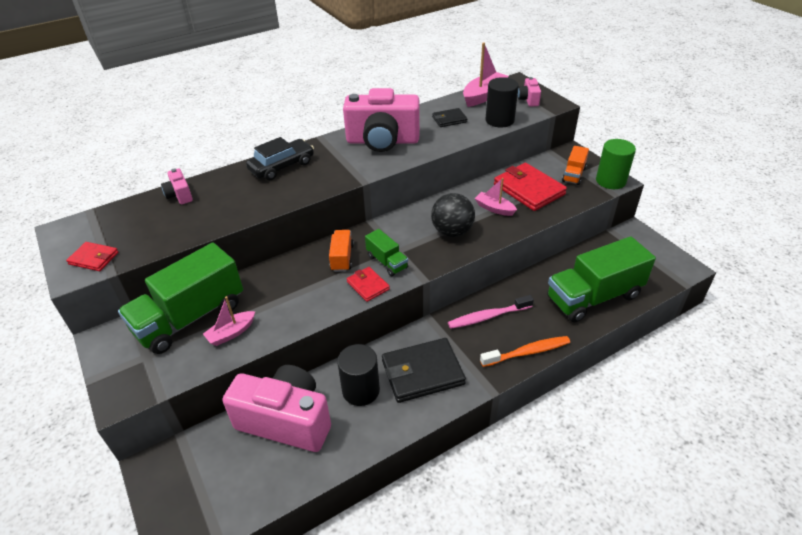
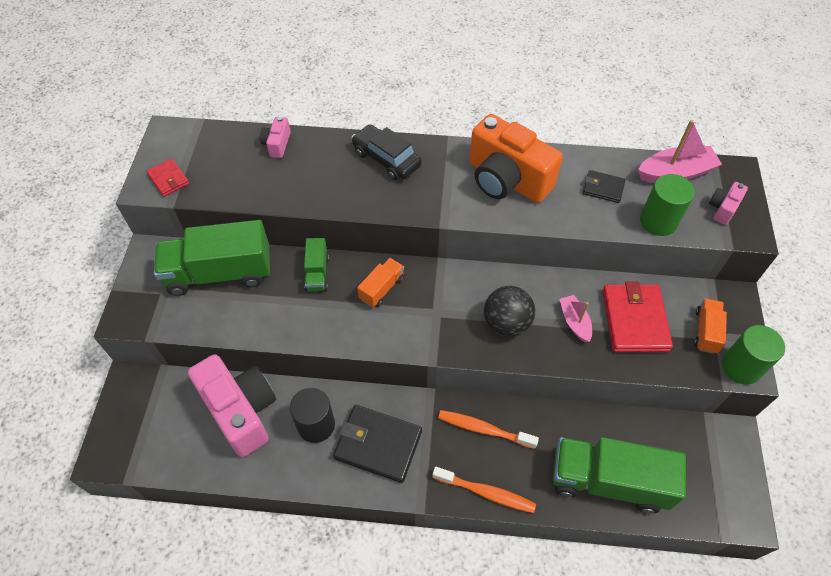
camera: 35 degrees right, 15 degrees up
pink boat [203,296,255,346] -> none
black car [246,137,314,180] -> black car turned 135 degrees counterclockwise [351,124,422,180]
pink camera [343,88,420,152] -> orange camera [469,114,563,203]
red wallet [347,267,390,302] -> none
green truck [365,229,408,276] -> green truck moved to [304,238,329,291]
pink toothbrush [448,295,534,329] -> orange toothbrush [438,410,539,449]
black cylinder [485,77,519,128] -> green cylinder [640,174,695,236]
orange truck [562,146,589,185] -> orange truck turned 135 degrees clockwise [694,298,727,354]

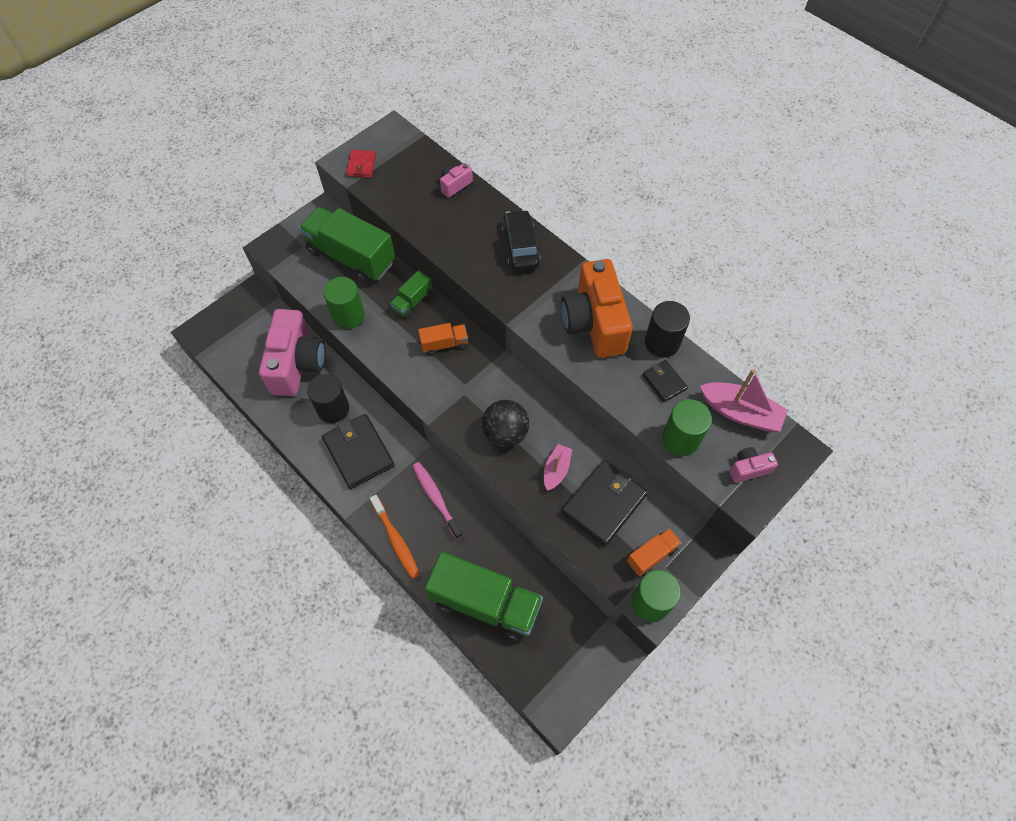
camera: 40 degrees right, 5 degrees up
orange toothbrush [438,410,539,449] -> pink toothbrush [412,462,463,539]
green truck [553,437,686,514] -> green truck turned 150 degrees clockwise [425,552,543,641]
red wallet [602,281,673,352] -> black wallet [562,460,648,546]
none -> green cylinder [323,277,365,329]
none -> black cylinder [645,301,690,358]

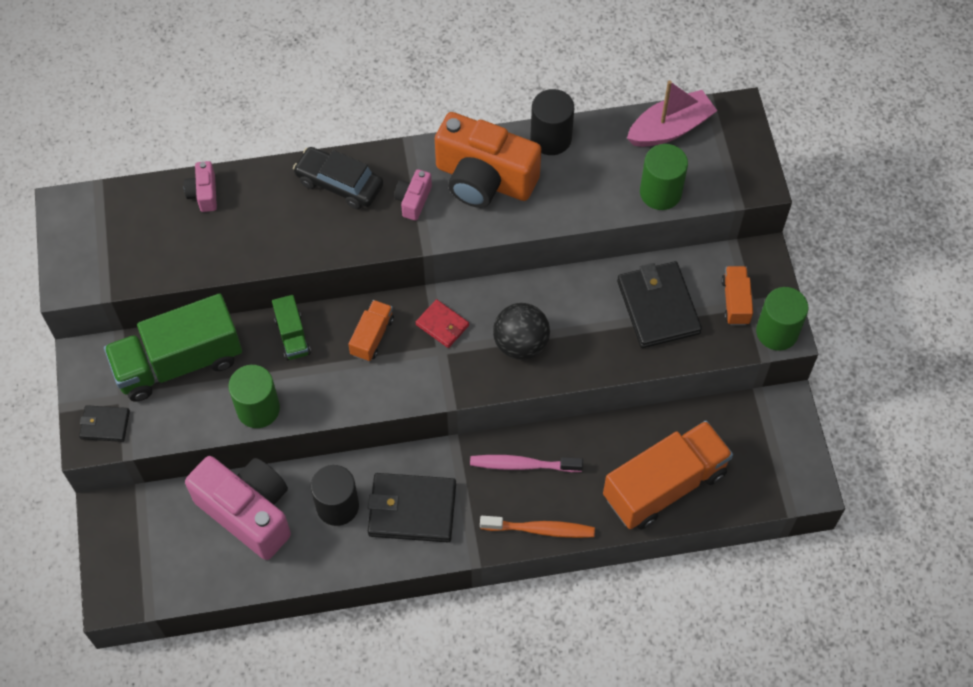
camera: 55 degrees left, 0 degrees up
red wallet [346,150,376,178] -> red wallet moved to [416,299,469,348]
green truck [425,552,543,641] -> orange truck [603,420,733,529]
pink boat [544,444,572,491] -> none
black wallet [642,360,688,402] -> black wallet moved to [79,405,130,442]
pink camera [729,447,778,483] -> pink camera moved to [394,169,432,221]

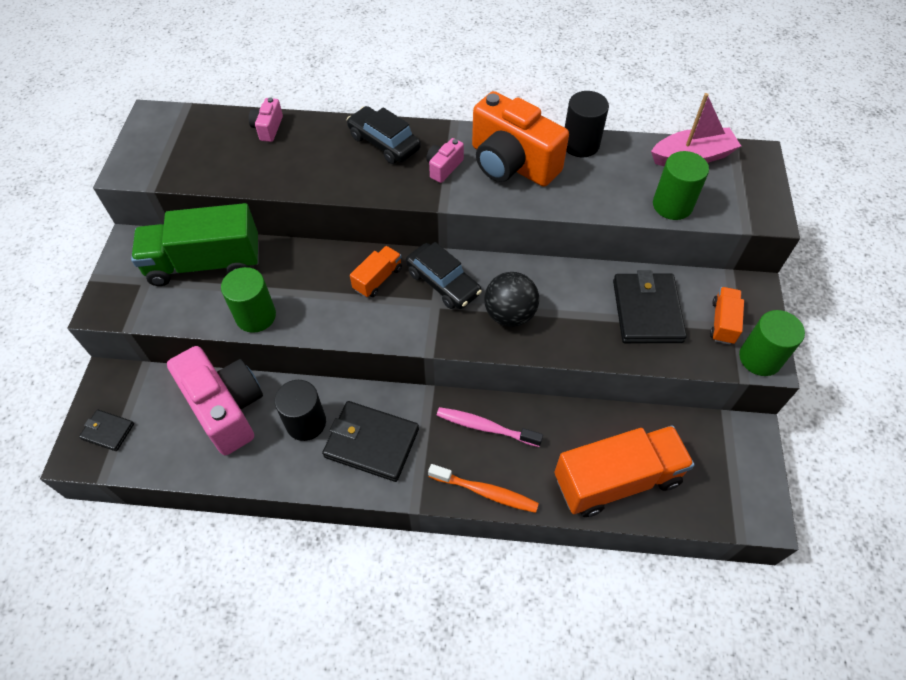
camera: 15 degrees right, 5 degrees down
black wallet [79,405,130,442] -> black wallet moved to [79,410,134,451]
green truck [272,295,311,360] -> none
red wallet [416,299,469,348] -> black car [406,242,482,309]

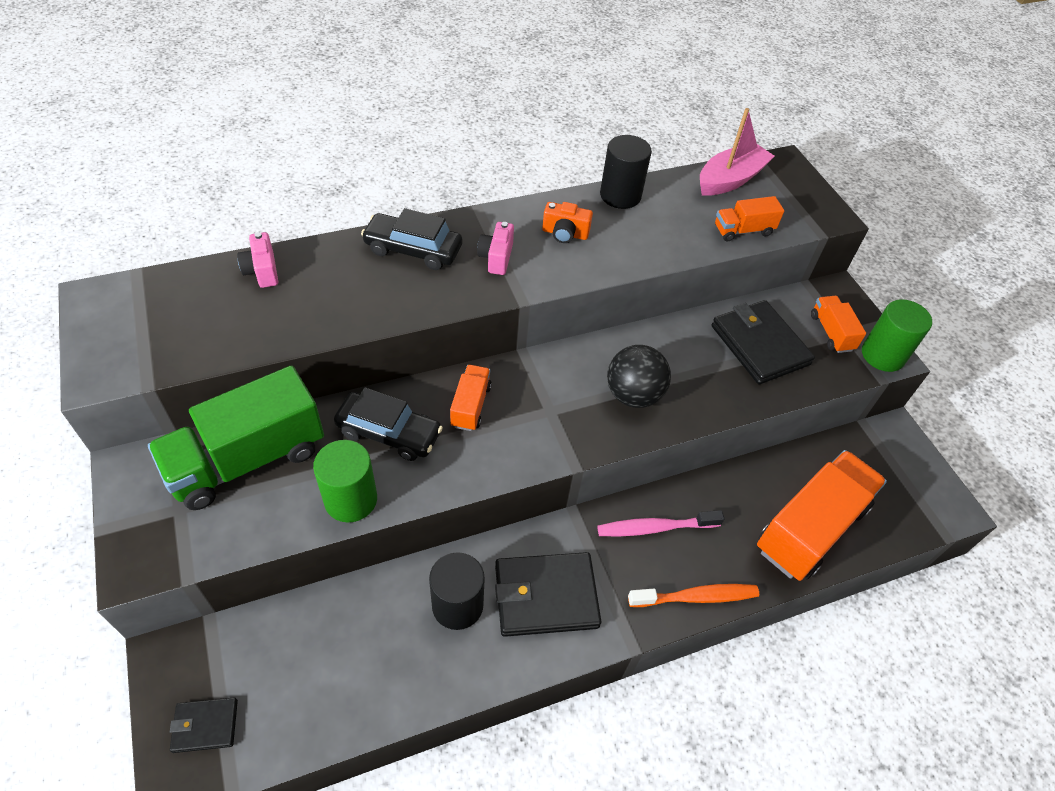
camera: 30 degrees left, 5 degrees down
pink camera [167,346,263,455] -> none
black car [406,242,482,309] -> black car moved to [334,387,443,461]
orange camera [472,91,569,187] -> orange camera [542,202,593,243], size x0.44
green cylinder [653,151,709,220] -> orange truck [715,196,784,241]

